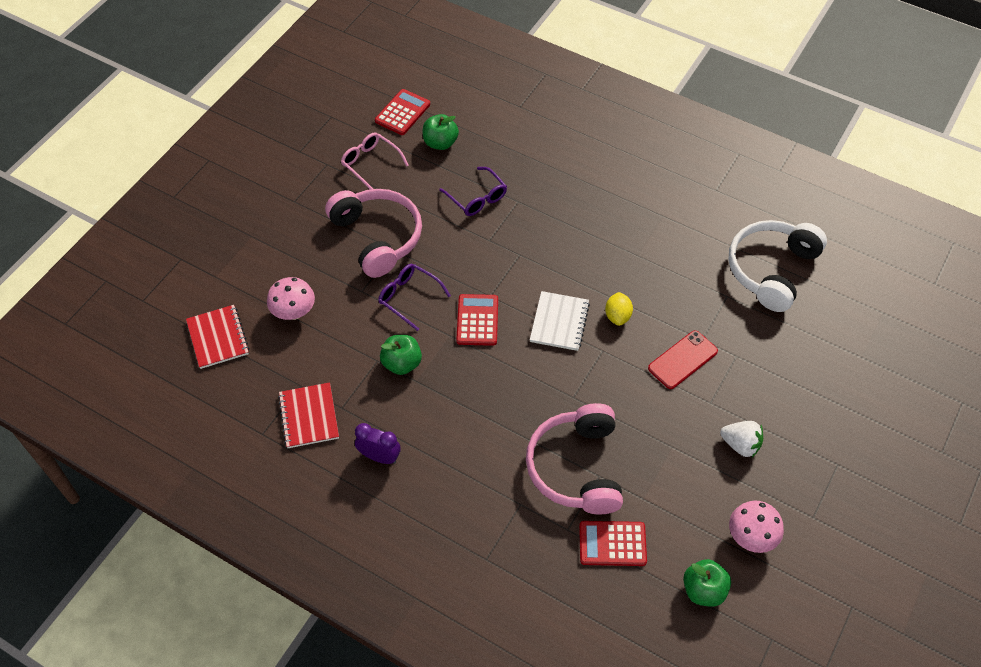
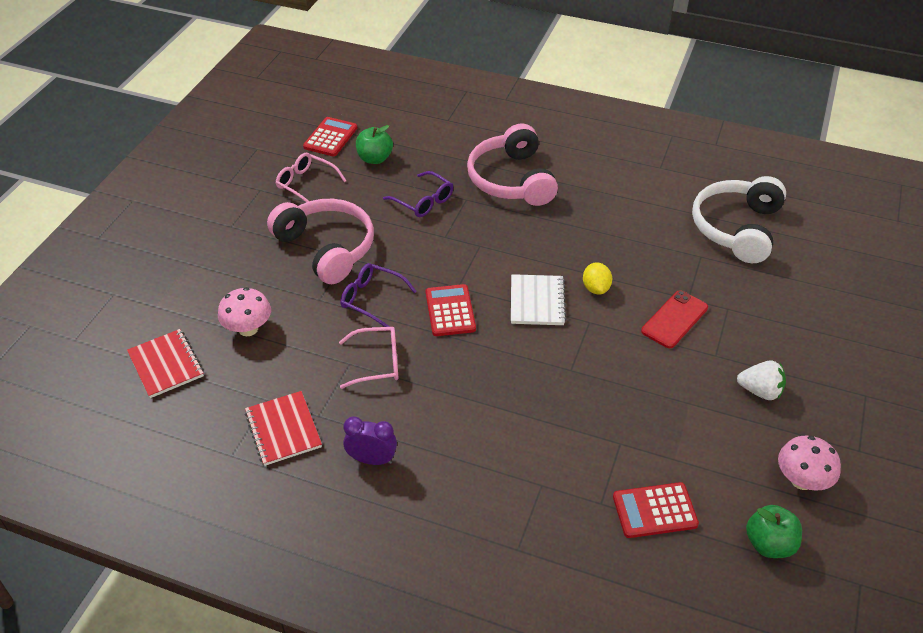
camera: 10 degrees left, 10 degrees down
green apple [380,335,422,375] -> pink glasses [339,327,399,389]
pink headphones [526,403,623,514] -> pink headphones moved to [467,124,558,206]

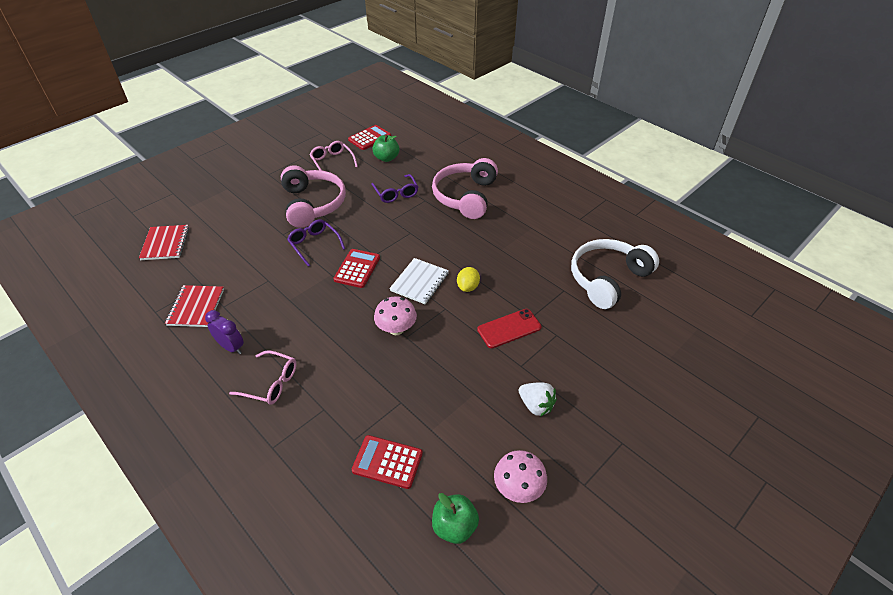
camera: 25 degrees right, 0 degrees up
pink mushroom [218,287,271,336] -> pink mushroom moved to [374,296,417,335]
pink glasses [339,327,399,389] -> pink glasses moved to [229,350,297,405]

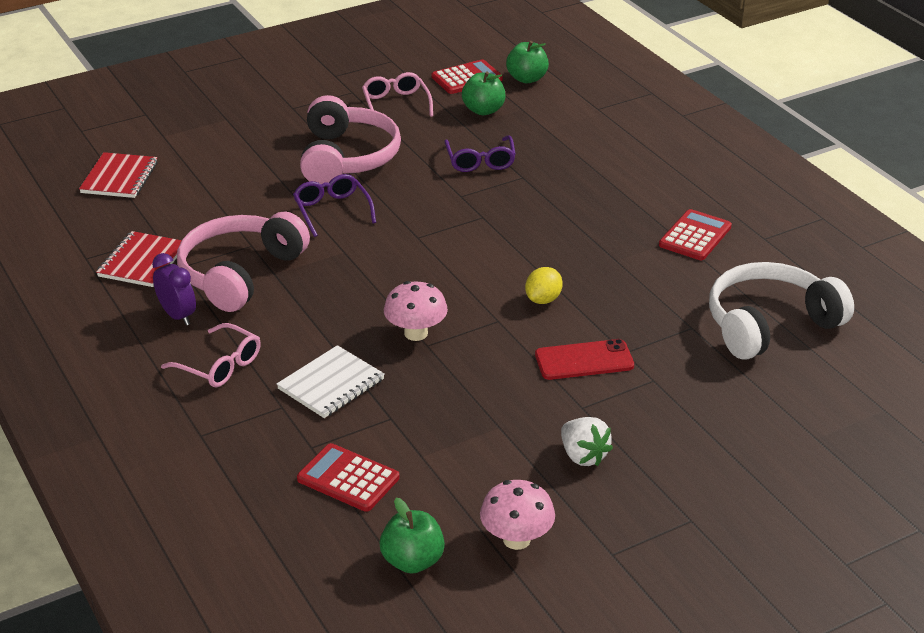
camera: 15 degrees right, 10 degrees down
red calculator [333,249,380,288] -> red calculator moved to [659,209,732,260]
white notebook [389,258,449,304] -> white notebook moved to [277,345,385,418]
pink headphones [432,158,498,219] -> pink headphones moved to [177,211,310,312]
none -> green apple [506,41,549,83]

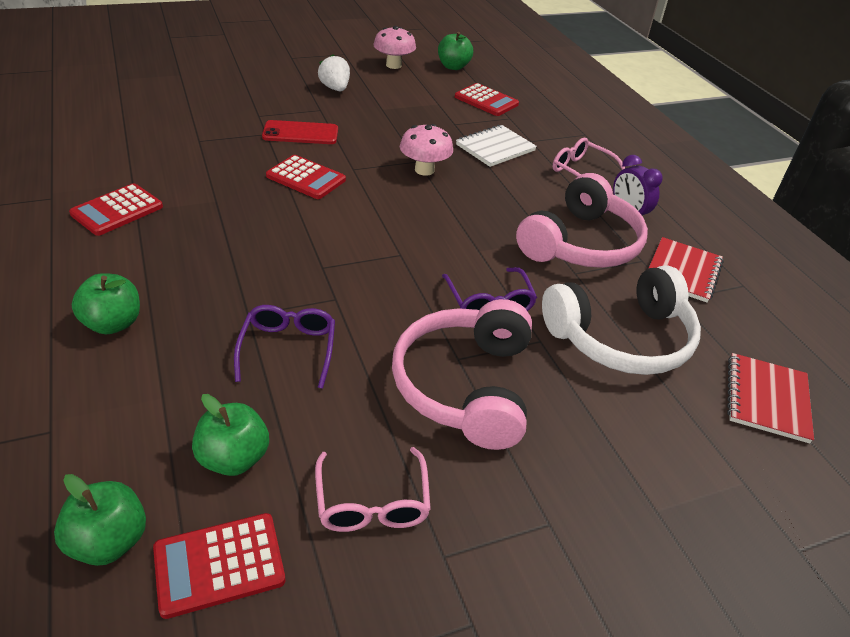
camera: 175 degrees left, 5 degrees up
yellow lemon [525,267,563,304] -> red calculator [266,155,346,199]
white headphones [709,262,854,360] -> white headphones moved to [542,266,701,375]
none -> green apple [72,273,140,334]

